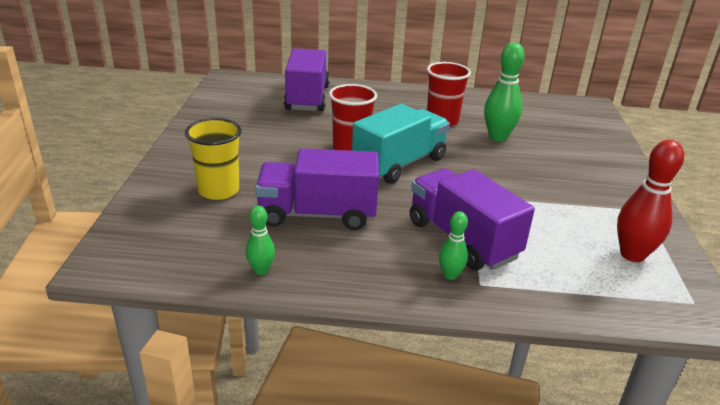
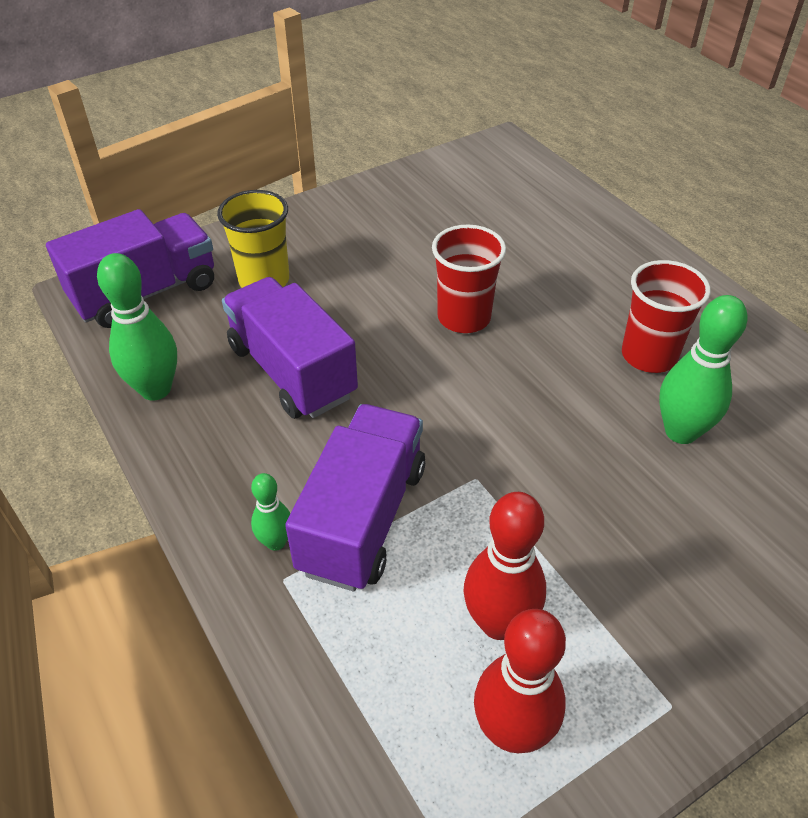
camera: 55 degrees right, 15 degrees up
green bowling pin [246,205,275,275] -> green bowling pin [97,253,177,401], size x1.80
purple truck [284,48,330,111] -> purple truck moved to [46,209,214,328]
turquoise truck [352,104,450,184] -> none
none -> red bowling pin [463,492,546,640]

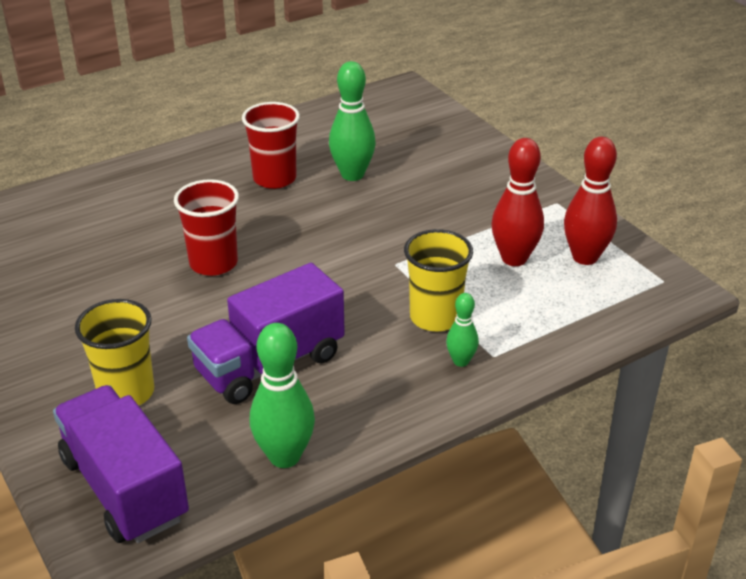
camera: 90 degrees left, 10 degrees down
purple truck [285,404,425,591] -> yellow cup [404,229,473,331]

